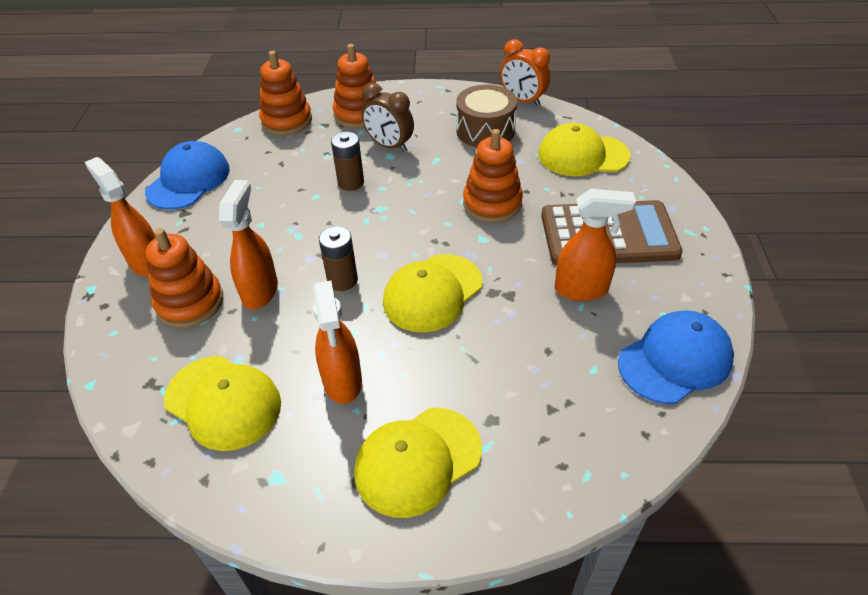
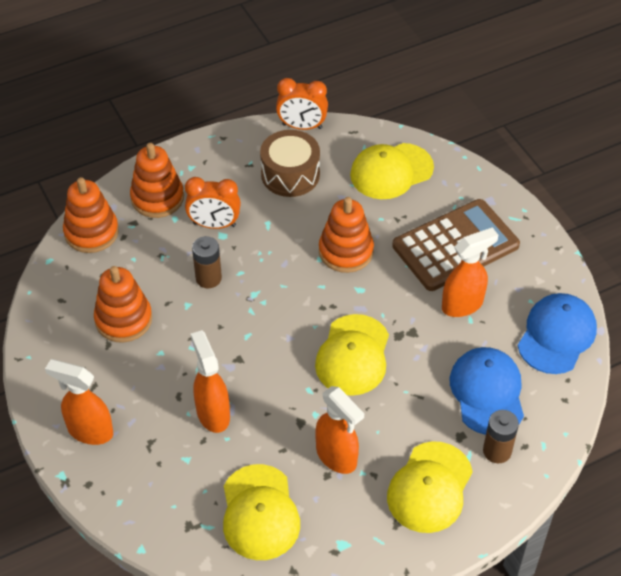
camera: 30 degrees left, 5 degrees up
blue cap [145,141,230,210] -> blue cap moved to [450,347,524,435]
orange stacking toy [146,228,223,327] -> orange stacking toy moved to [94,266,152,343]
yellow cap [164,356,281,451] -> yellow cap turned 75 degrees clockwise [223,464,300,560]
brown battery [319,226,358,291] -> brown battery moved to [483,410,519,463]
brown clock [362,83,414,152] -> orange clock [185,177,241,229]

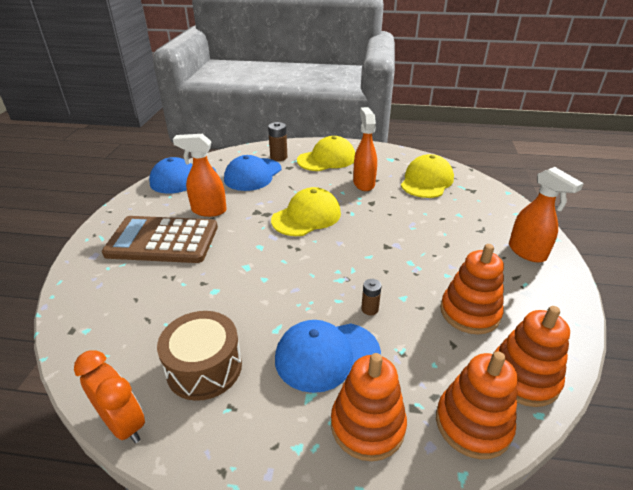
camera: 145 degrees left, 15 degrees down
orange clock [185,177,241,229] -> blue cap [275,320,381,393]
orange spray bottle [191,330,230,433] -> none
brown battery [192,236,222,288] -> brown battery [361,279,381,315], size x0.64
orange stacking toy [319,197,374,273] -> orange stacking toy moved to [494,306,570,407]
yellow cap [350,143,434,199] -> none

